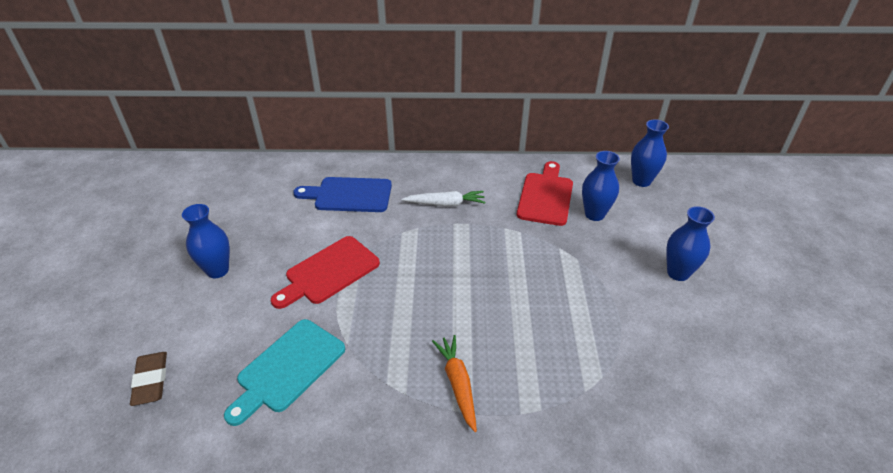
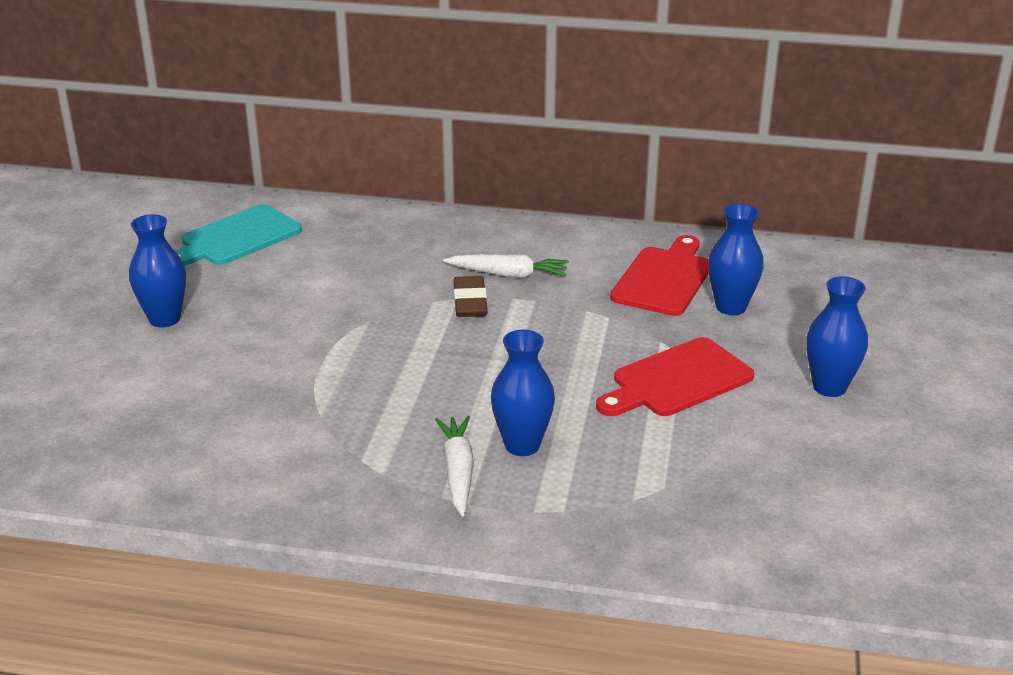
camera: 10 degrees right, 10 degrees down
brown eraser [130,352,167,406] -> brown eraser moved to [454,276,488,317]
turquoise cutting board [224,319,345,426] -> turquoise cutting board moved to [176,204,302,266]
red cutting board [271,236,380,309] -> red cutting board moved to [596,337,754,416]
blue cutting board [293,177,392,212] -> none
orange carrot [432,335,477,432] -> white carrot [435,416,474,517]
blue vase [631,119,669,187] -> blue vase moved to [491,330,555,456]

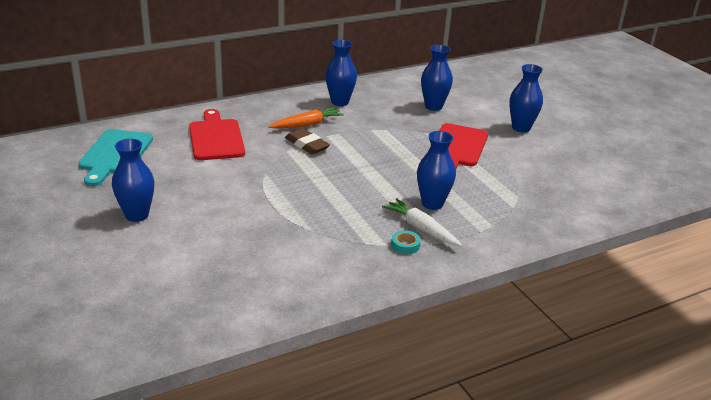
camera: 40 degrees left, 0 degrees up
white carrot [443,254,568,278] -> orange carrot [268,107,344,128]
red cutting board [610,235,709,316] -> red cutting board moved to [189,109,245,160]
none -> blue vase [325,40,357,106]
none -> turquoise tape [391,230,421,254]

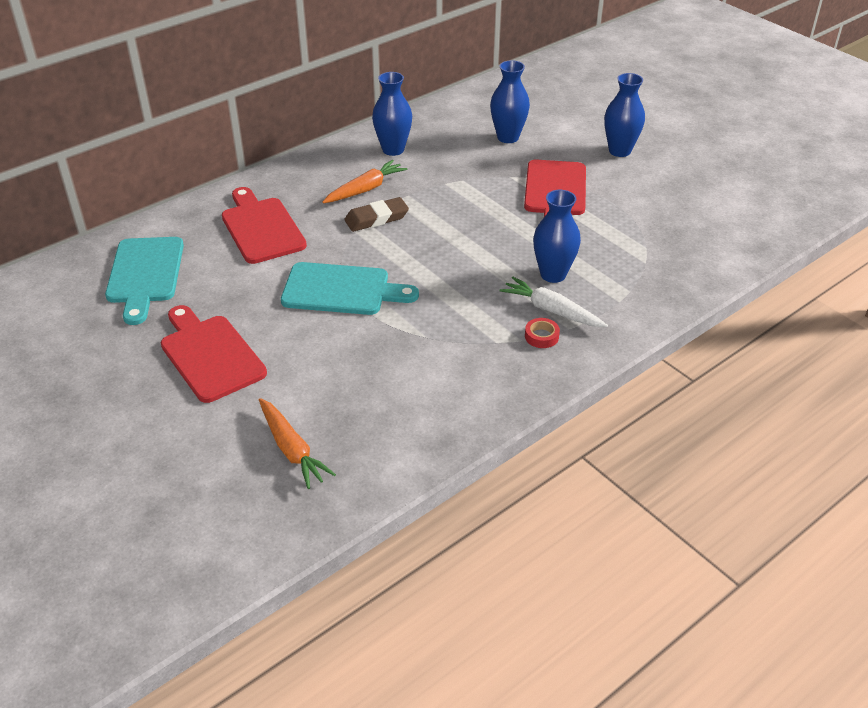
camera: 10 degrees left, 10 degrees up
blue vase [112,139,154,222] -> red cutting board [161,305,267,403]
brown eraser [285,128,330,154] -> brown eraser turned 60 degrees counterclockwise [344,197,409,232]
turquoise tape [391,230,421,254] -> red tape [525,318,560,348]
none -> orange carrot [259,398,336,489]
none -> turquoise cutting board [281,262,419,315]

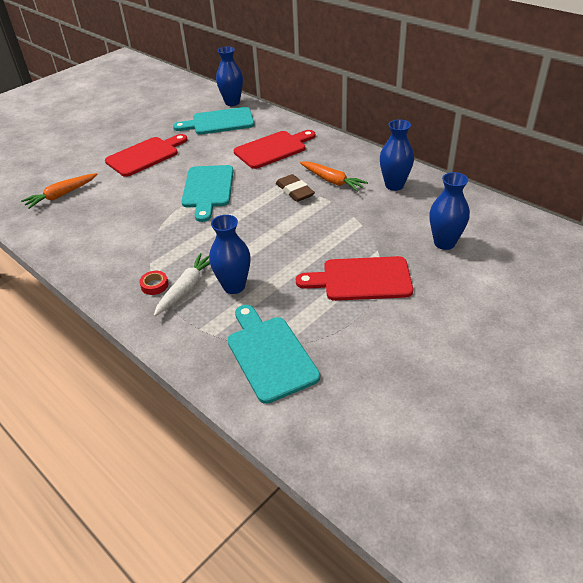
camera: 85 degrees right, 0 degrees up
blue vase [604,73,645,157] -> blue vase moved to [216,47,243,106]
none -> turquoise cutting board [227,305,320,404]

